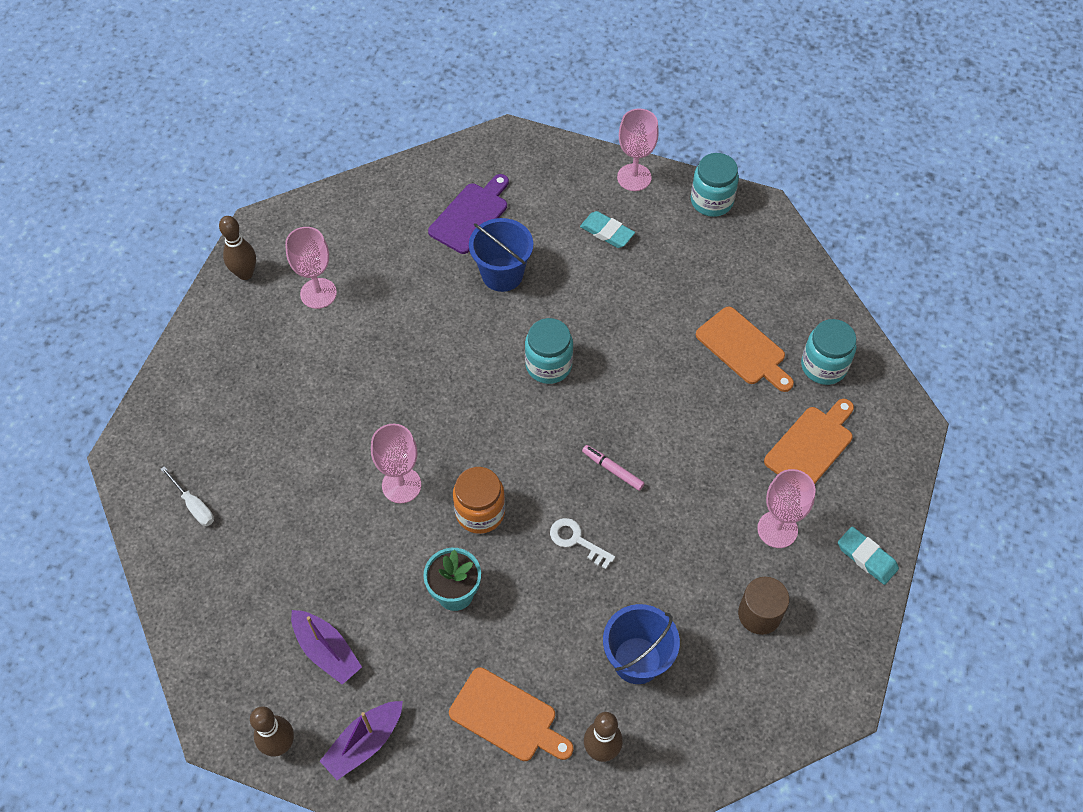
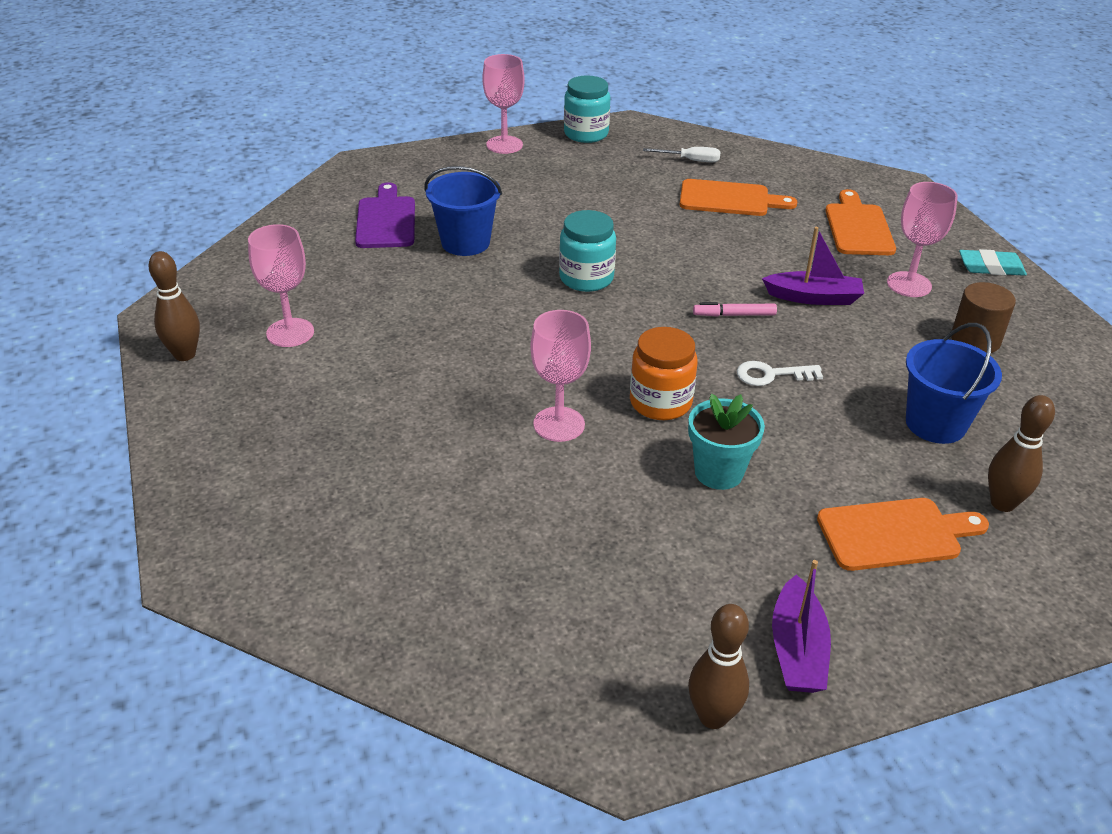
camera: 40 degrees left, 20 degrees down
white screwdriver [161,466,214,526] -> white screwdriver moved to [643,147,721,162]
purple boat [291,610,362,685] -> purple boat moved to [762,227,864,305]
turquoise eraser [580,211,635,248] -> none
turquoise jar [801,319,856,385] -> none

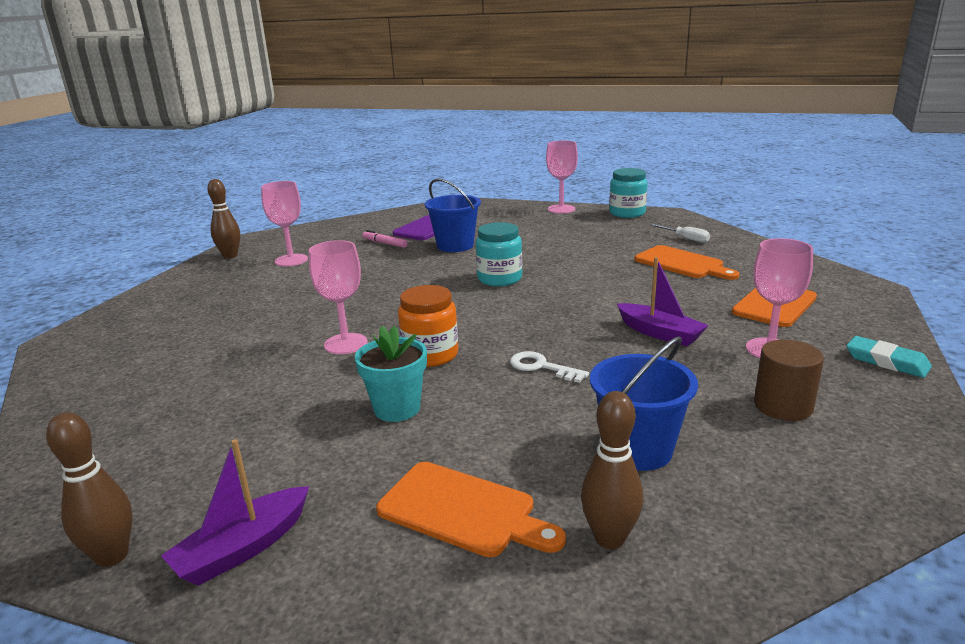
camera: 40 degrees right, 15 degrees down
pink marker [693,302,777,316] -> pink marker moved to [362,230,407,248]

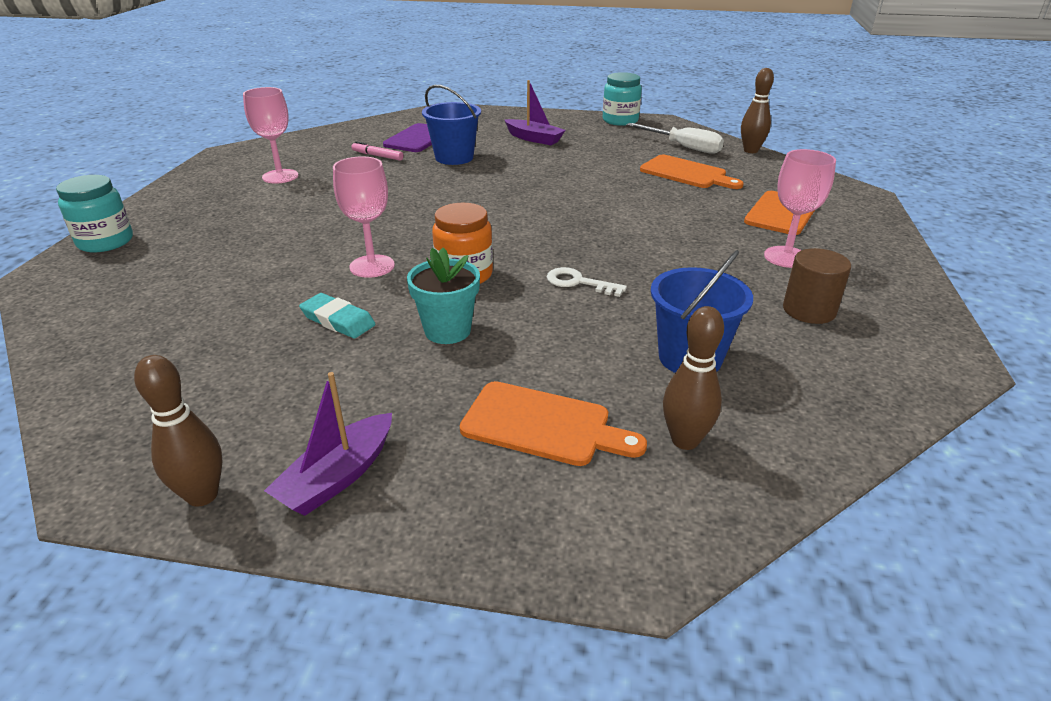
camera: 10 degrees left, 10 degrees up
brown bowling pin [207,179,240,259] -> brown bowling pin moved to [741,68,774,153]
turquoise jar [476,222,522,286] -> turquoise jar moved to [56,175,133,252]
pink goblet [546,140,578,214] -> none
purple boat [617,257,709,346] -> purple boat moved to [505,80,566,145]
white screwdriver [650,224,710,243] -> white screwdriver [626,123,724,154], size x1.59
turquoise eraser [846,336,932,378] -> turquoise eraser moved to [299,293,376,338]

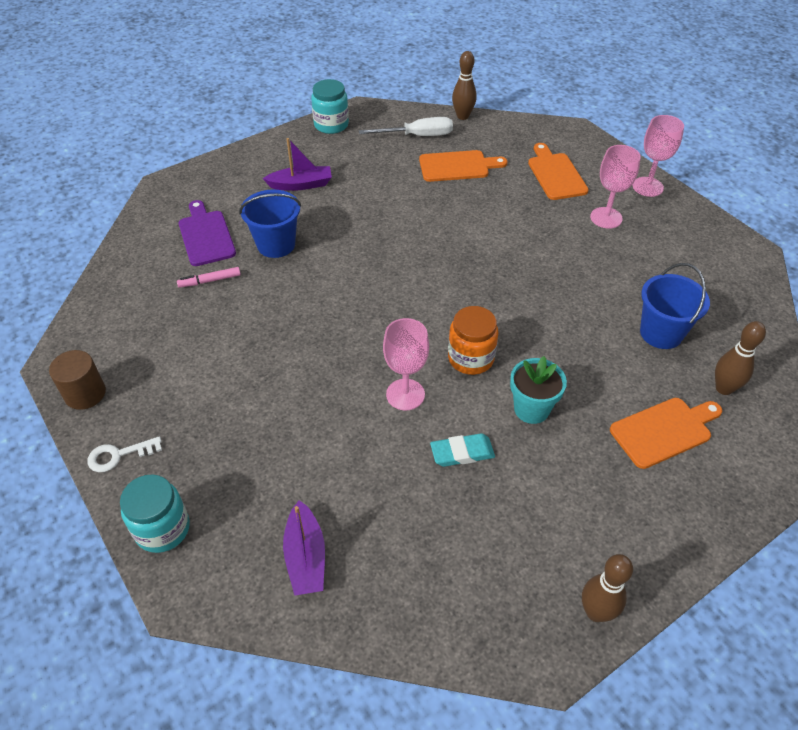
camera: 45 degrees left, 15 degrees up
pink goblet [243,87,298,184] -> pink goblet moved to [633,115,684,197]
purple boat [264,372,392,516] -> purple boat moved to [283,500,325,596]
white key [547,267,627,297] -> white key moved to [87,436,162,472]
brown cylinder [783,248,851,324] -> brown cylinder moved to [49,350,106,410]

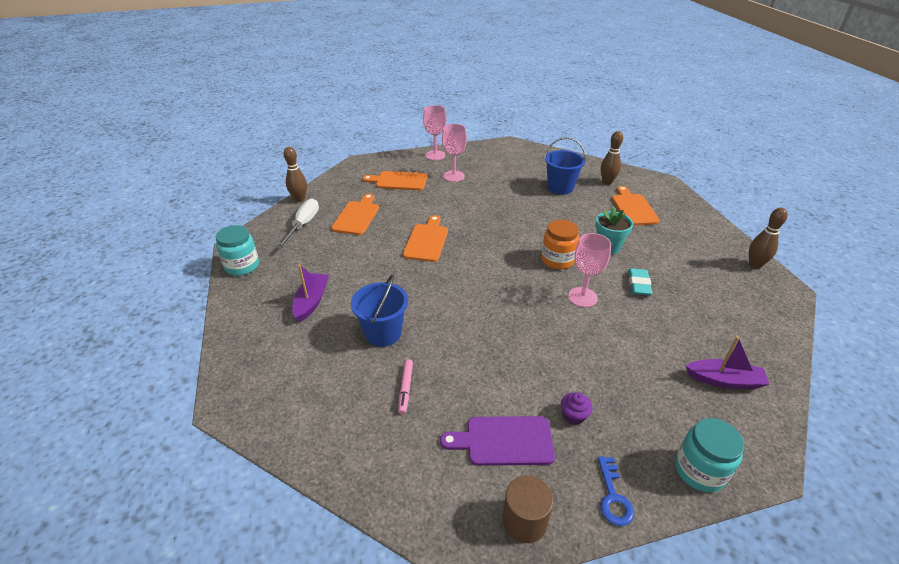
camera: 70 degrees left, 10 degrees down
white key [87,436,162,472] -> blue key [598,456,634,526]
purple cutting board [179,200,236,266] -> purple cutting board moved to [440,416,555,466]
none -> orange cutting board [403,215,448,262]
none -> purple cupcake [561,392,593,425]

